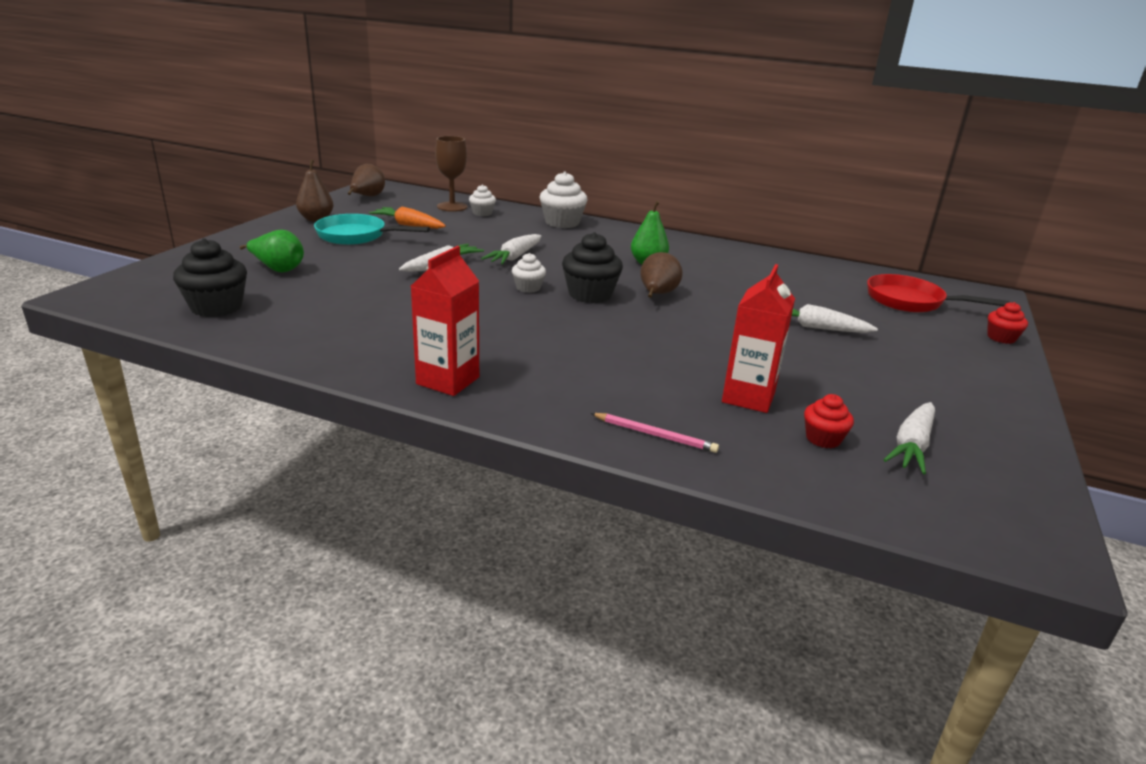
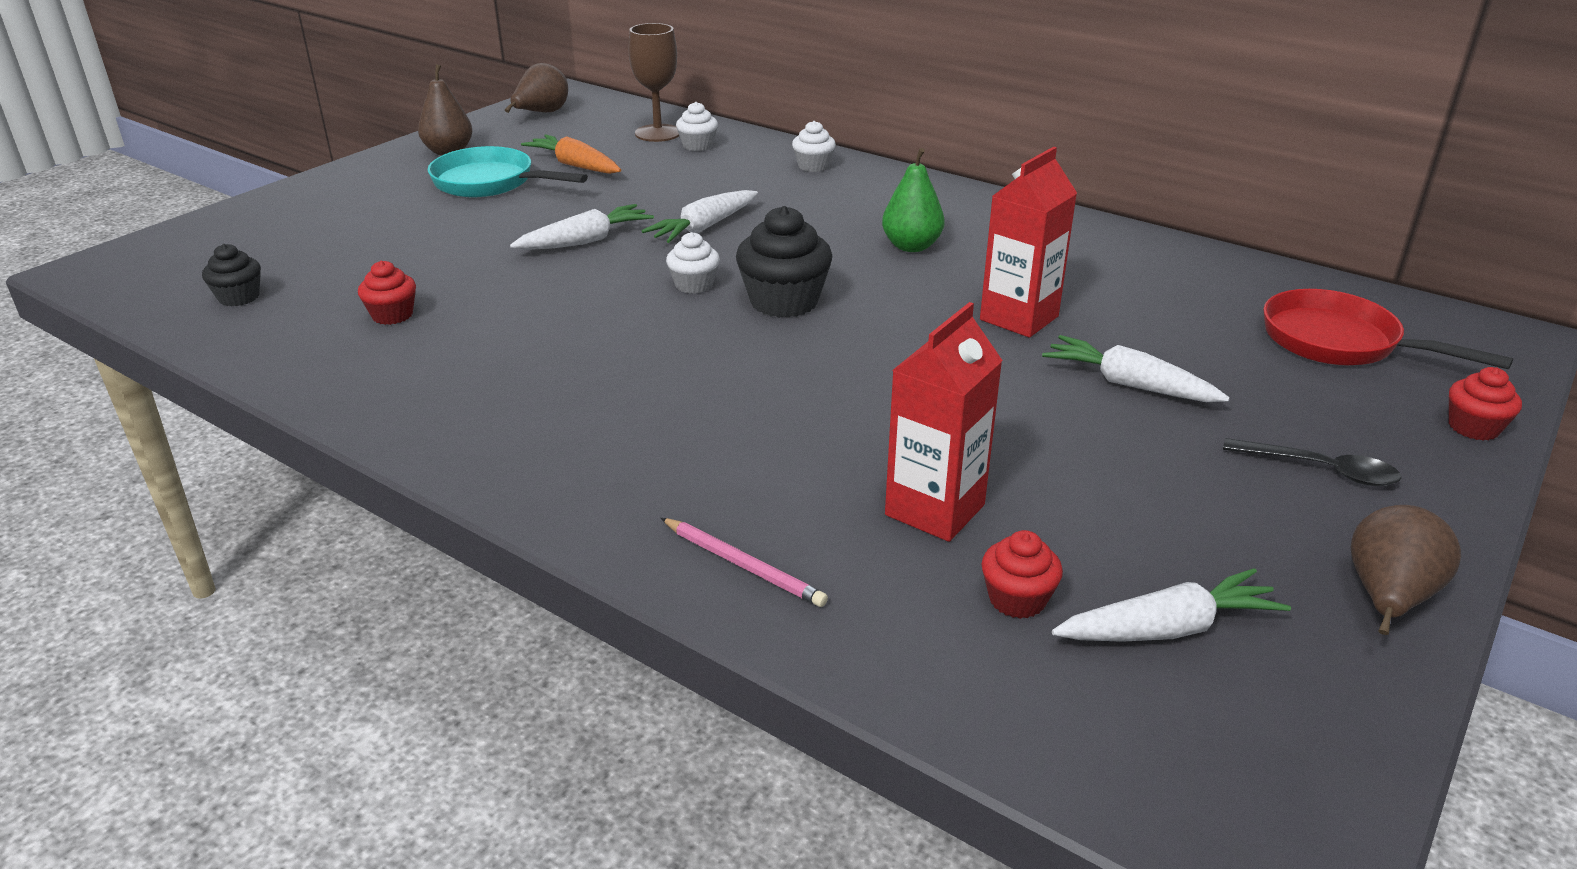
camera: 15 degrees right, 5 degrees up
black cupcake [173,238,247,317] -> black cupcake [202,244,261,307], size x0.57
green pear [240,230,304,273] -> none
red carton [411,246,479,396] -> red carton moved to [980,147,1077,338]
white cupcake [540,171,587,228] -> white cupcake [792,121,836,172], size x0.57
brown pear [640,252,683,298] -> brown pear moved to [1351,505,1461,635]
white carrot [884,402,935,475] -> white carrot turned 150 degrees counterclockwise [1052,568,1291,642]
none -> red cupcake [358,261,416,325]
none -> black spoon [1223,438,1402,486]

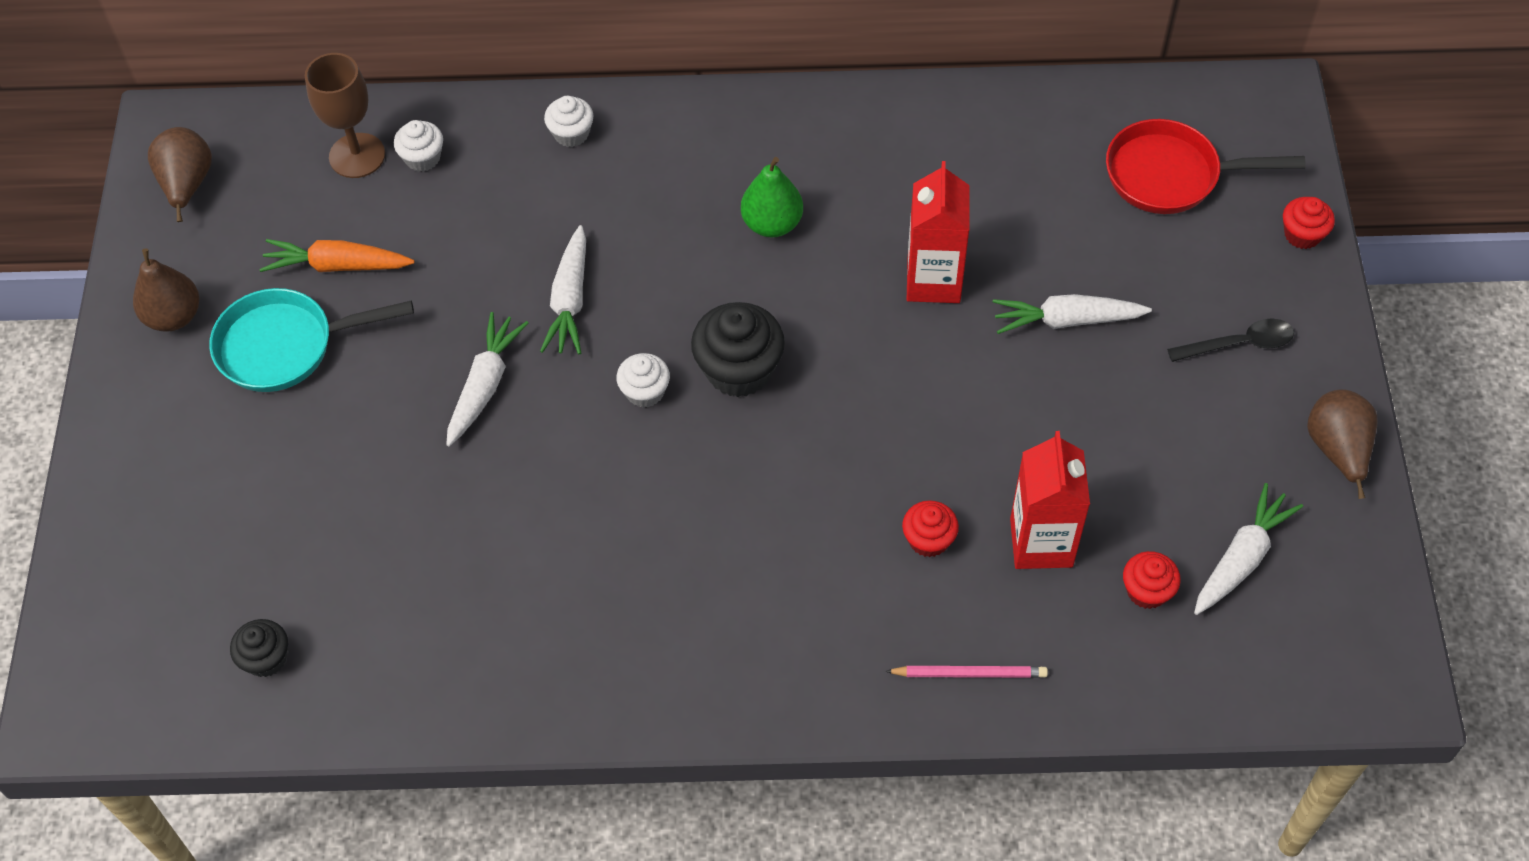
camera: 35 degrees left, 25 degrees up
red cupcake [358,261,416,325] -> red cupcake moved to [902,500,959,557]

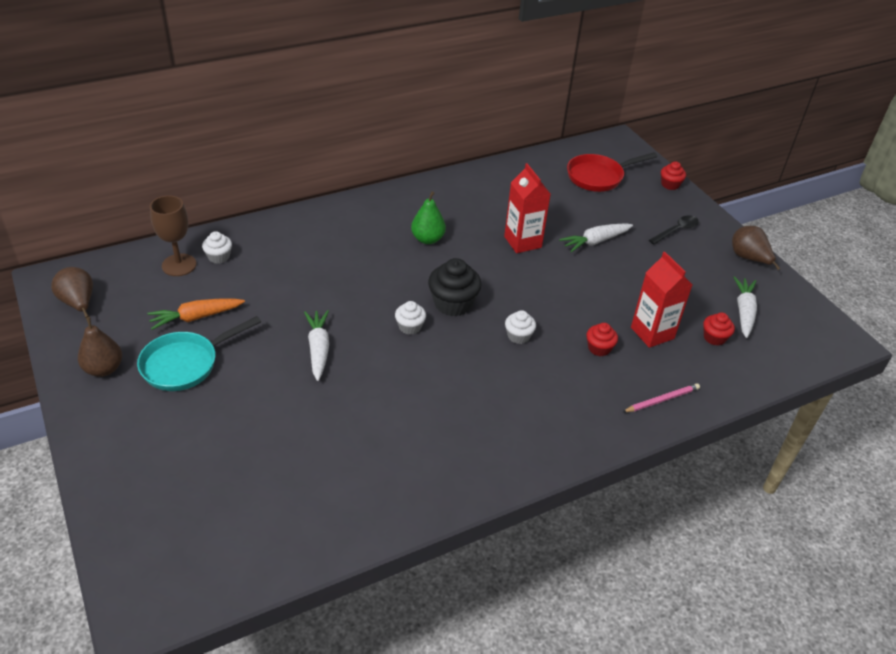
camera: 30 degrees left, 15 degrees down
black cupcake [230,619,288,677] -> none
white carrot [540,225,586,354] -> none
white cupcake [544,96,594,147] -> white cupcake moved to [505,310,536,344]

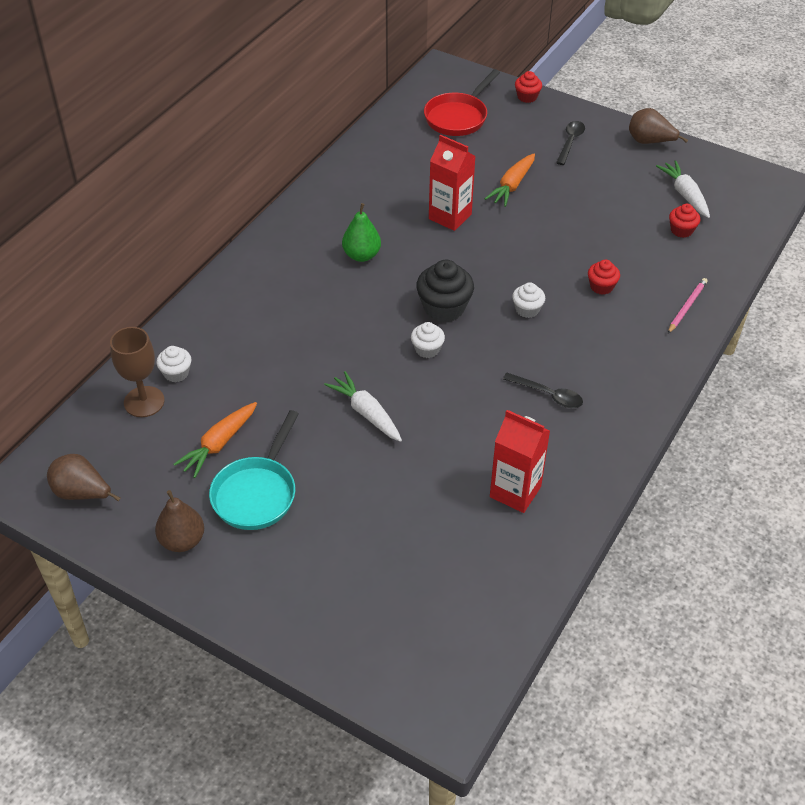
camera: 30 degrees left, 5 degrees up
white carrot [559,223,633,252] -> orange carrot [485,153,535,207]
red carton [631,252,693,348] -> red carton moved to [490,410,550,513]
none -> black spoon [503,373,583,408]

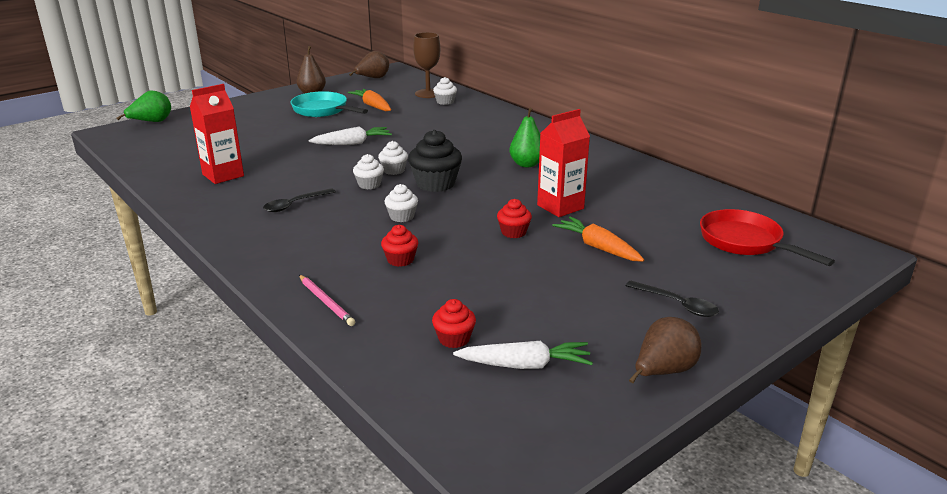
camera: 110 degrees right, 20 degrees down
red cupcake [515,71,542,103] -> red cupcake moved to [497,199,532,238]
none -> green pear [116,90,171,122]
none -> white cupcake [353,154,384,189]

